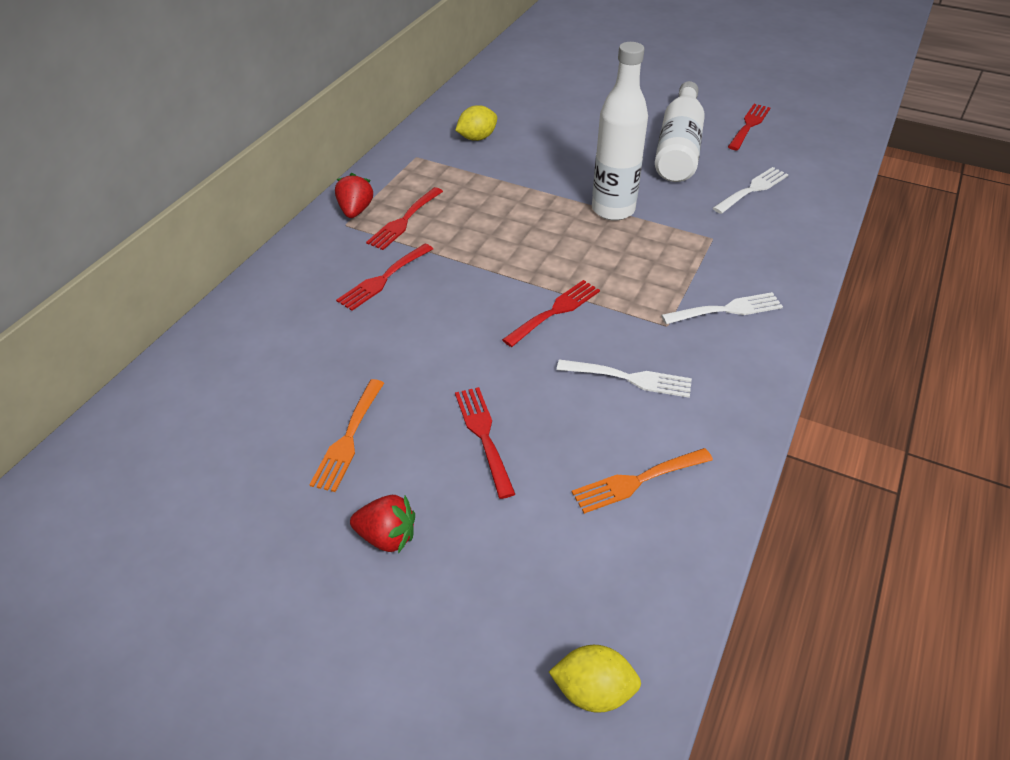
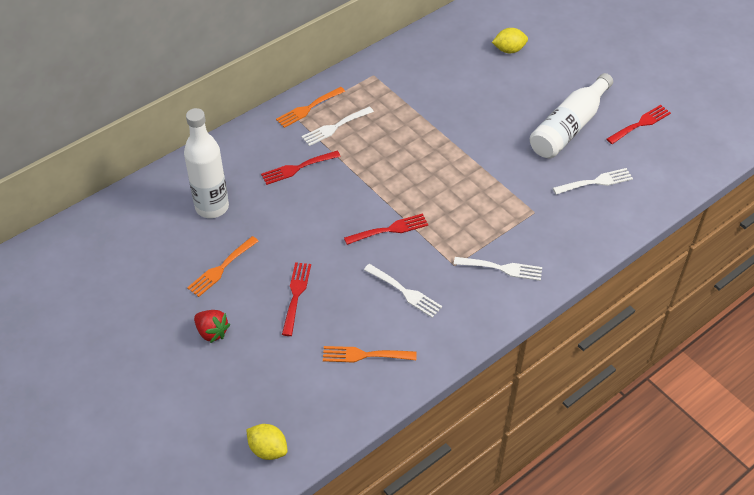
camera: 25 degrees right, 5 degrees up
red strawberry [335,173,373,218] -> orange fork [276,87,345,128]
red fork [366,187,443,250] -> white fork [301,106,374,146]
yellow lemon [455,105,497,141] -> yellow lemon moved to [492,28,528,53]
white bottle [592,42,648,221] -> white bottle moved to [184,108,229,218]

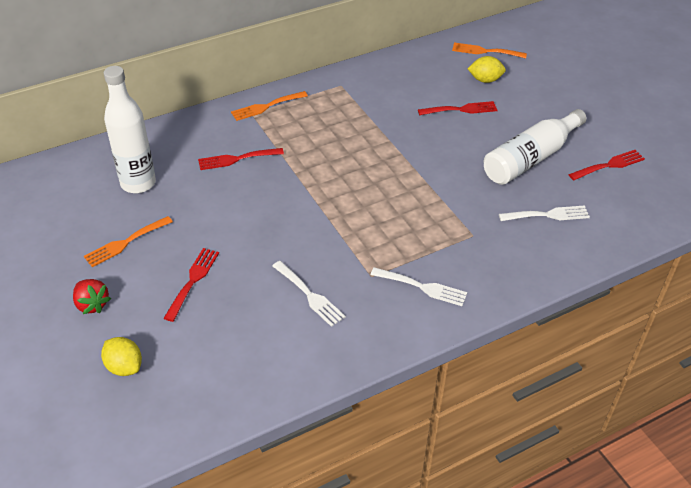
camera: 10 degrees right, 5 degrees down
yellow lemon [246,424,288,460] -> yellow lemon moved to [101,337,142,376]
white fork [301,106,374,146] -> none
orange fork [323,346,417,363] -> orange fork moved to [452,42,527,58]
red fork [344,213,428,245] -> red fork moved to [418,101,498,115]

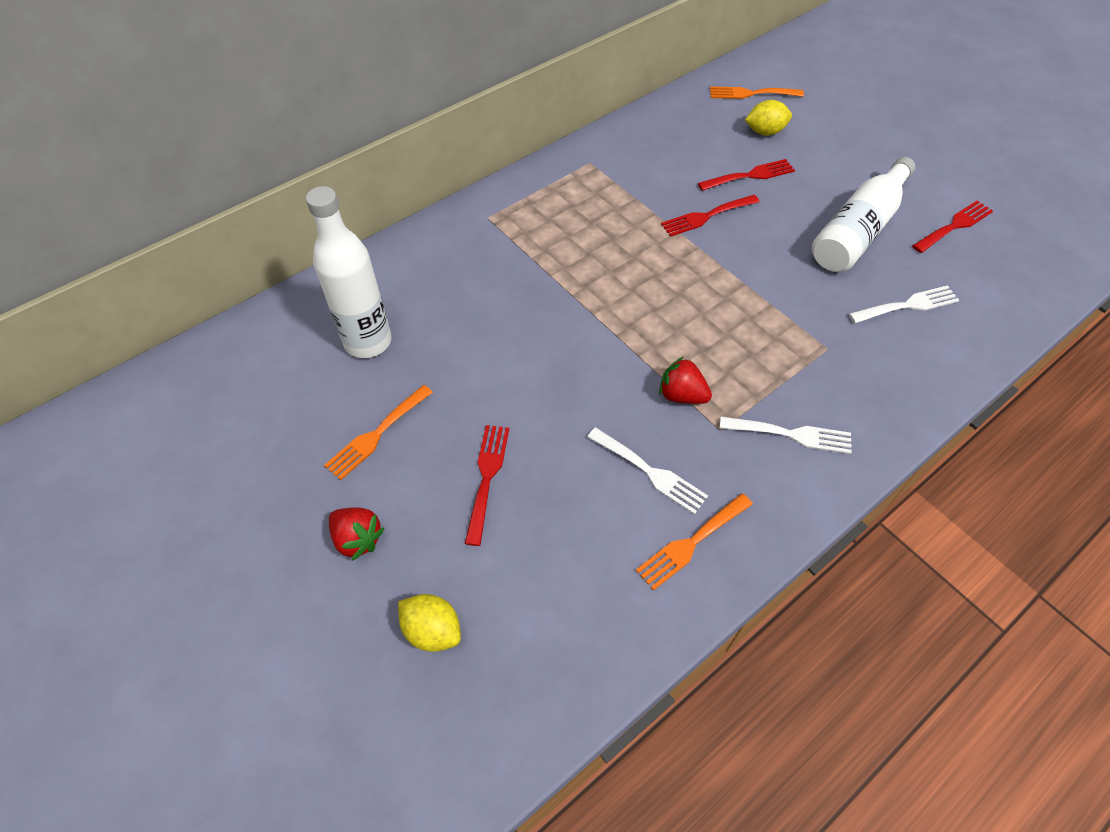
camera: 10 degrees left, 10 degrees up
red fork [198,148,284,170] -> red fork moved to [661,195,760,237]
orange fork [231,91,308,121] -> orange fork moved to [636,493,753,591]
none -> red strawberry [659,356,712,404]

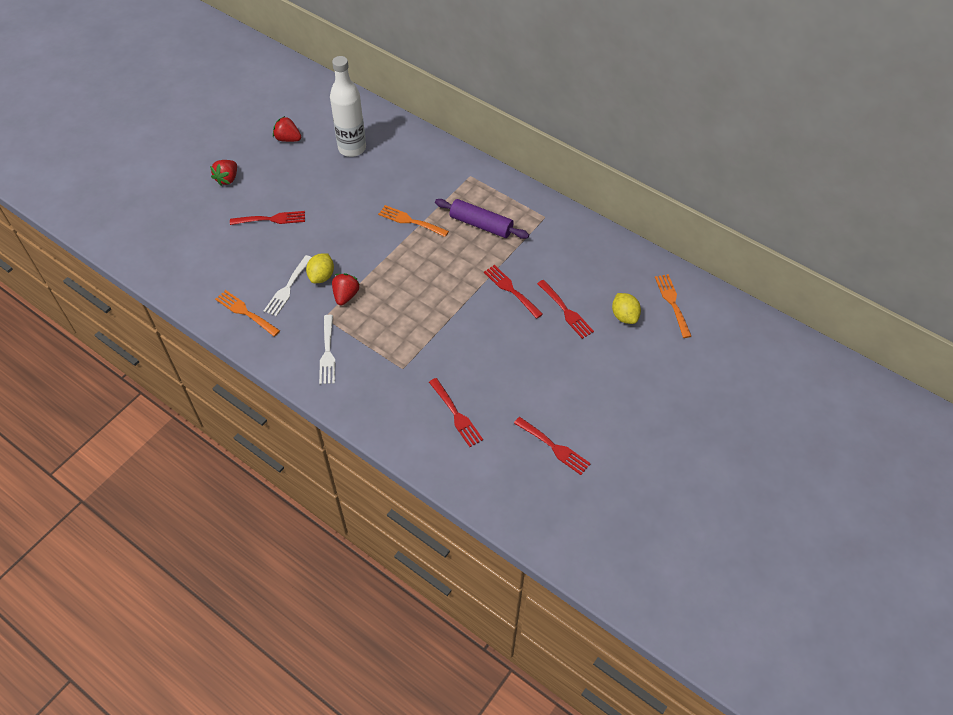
camera: 75 degrees right, 0 degrees up
orange fork [324,385,433,480] -> orange fork moved to [378,205,449,237]
yellow lemon [398,594,461,652] -> yellow lemon moved to [306,253,334,283]
white bottle [812,157,916,272] -> none
white fork [849,285,959,323] -> red fork [429,378,483,447]
none -> red strawberry [273,116,301,142]
none -> purple rolling pin [435,199,529,239]

